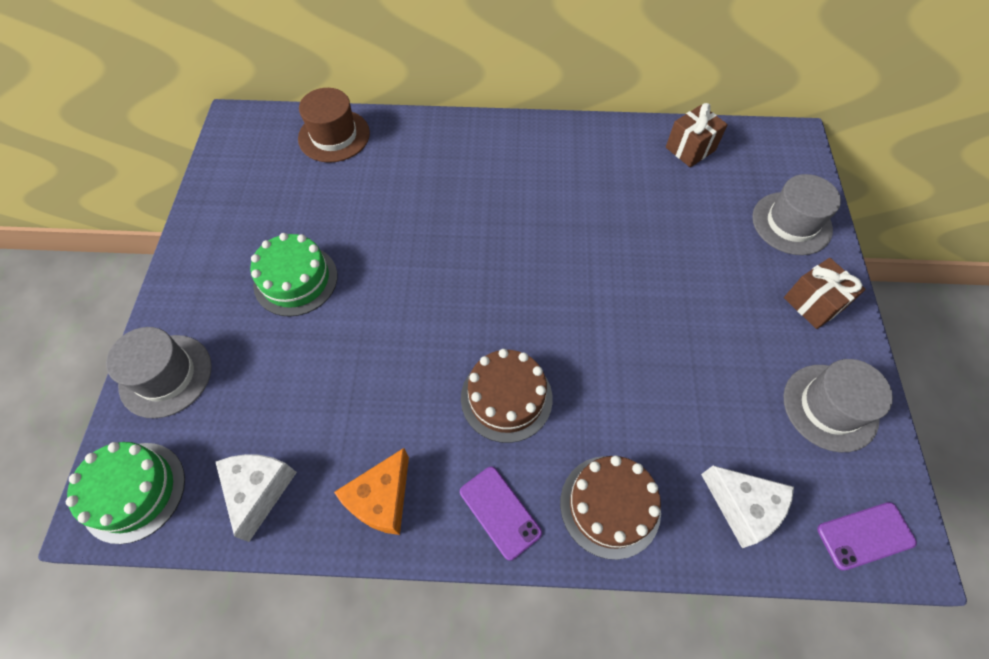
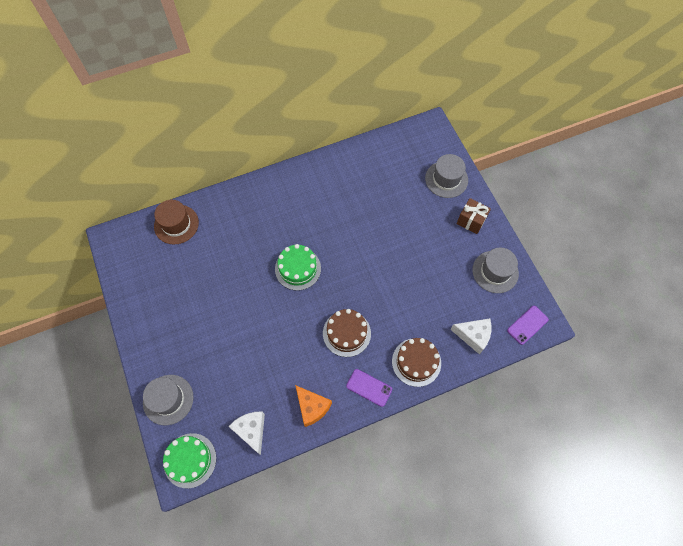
camera: 25 degrees left, 5 degrees up
green cake [250,233,337,317] -> green cake moved to [275,244,321,291]
orange cheese [334,448,409,535] -> orange cheese turned 45 degrees counterclockwise [295,385,332,427]
brown gift [666,103,728,167] -> none

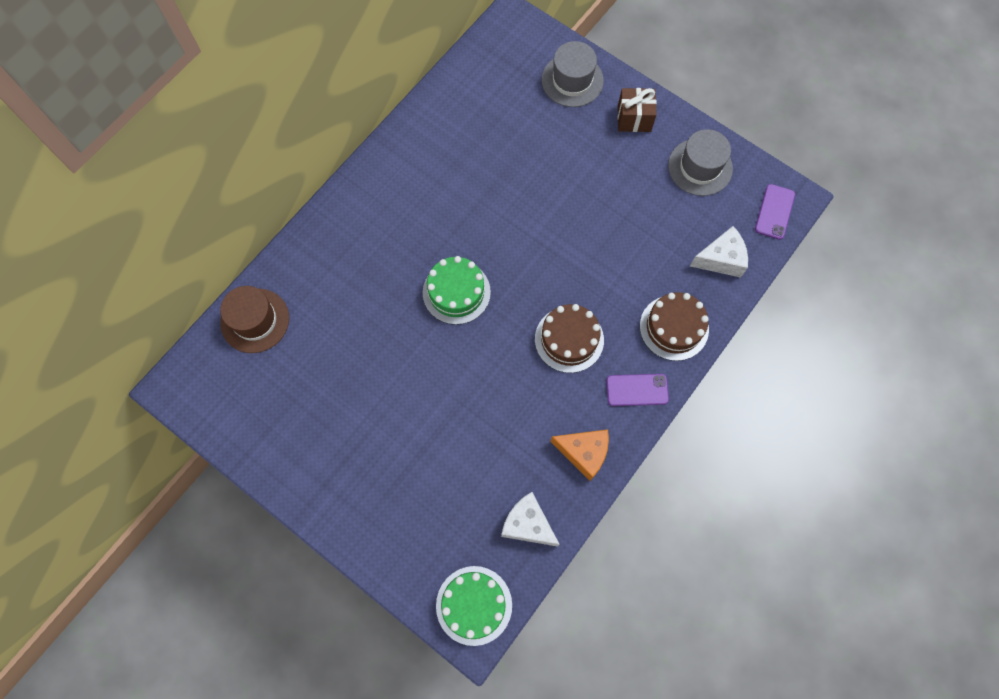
camera: 30 degrees left, 5 degrees up
grey hat [143,375,194,425] -> none

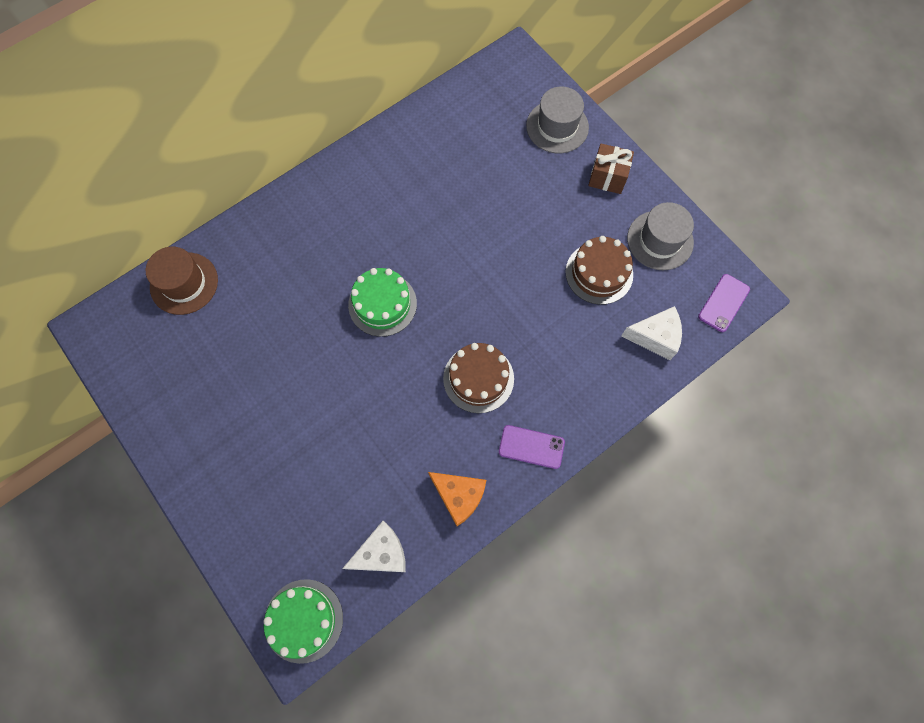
camera: 15 degrees right, 0 degrees up
white cheese [501,492,560,547] -> white cheese turned 105 degrees clockwise [342,521,406,572]
brown cake [640,292,709,361] -> brown cake moved to [566,236,633,305]

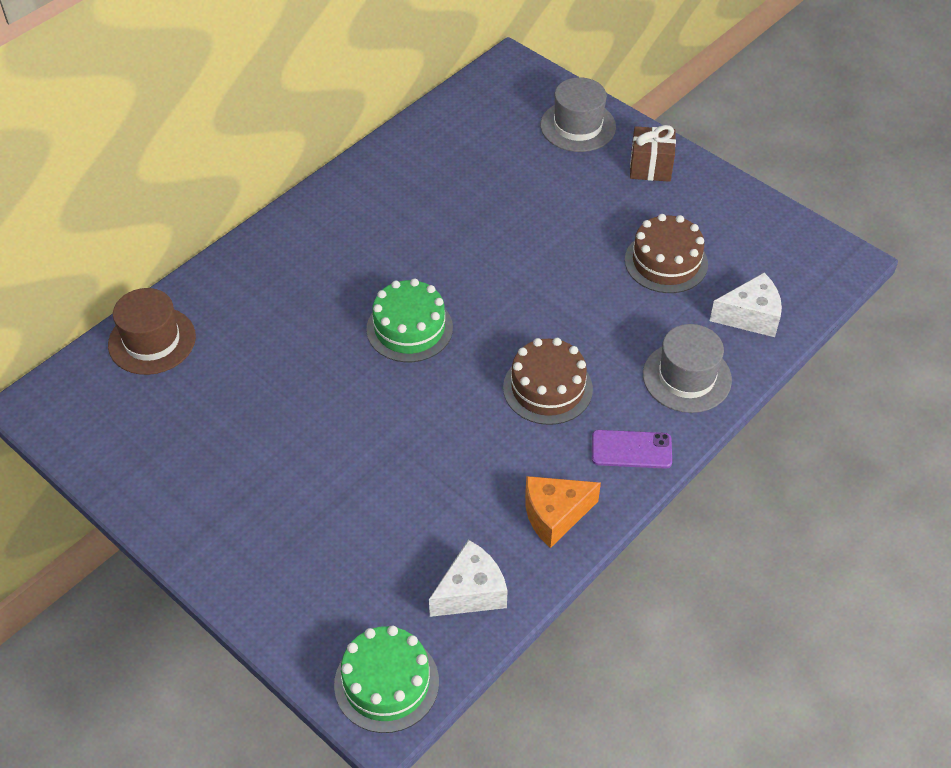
camera: 10 degrees left, 20 degrees down
orange cheese [428,472,486,526] -> orange cheese turned 135 degrees clockwise [525,476,601,548]
grey hat [627,202,694,270] -> grey hat moved to [643,324,732,413]
purple phone [698,274,750,332] -> none

